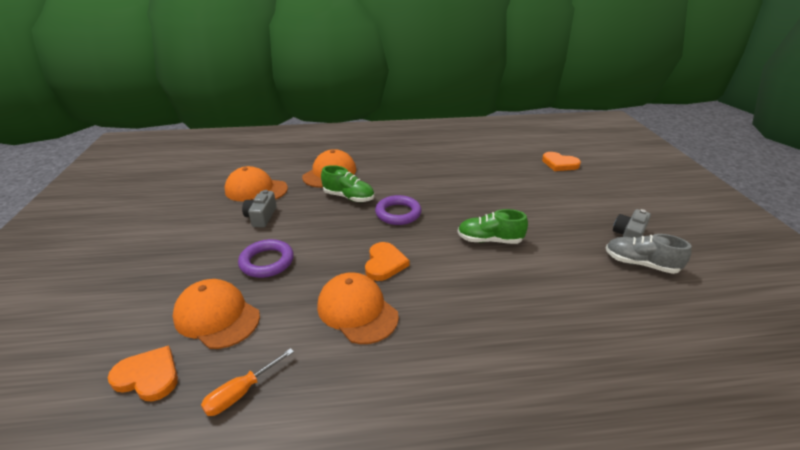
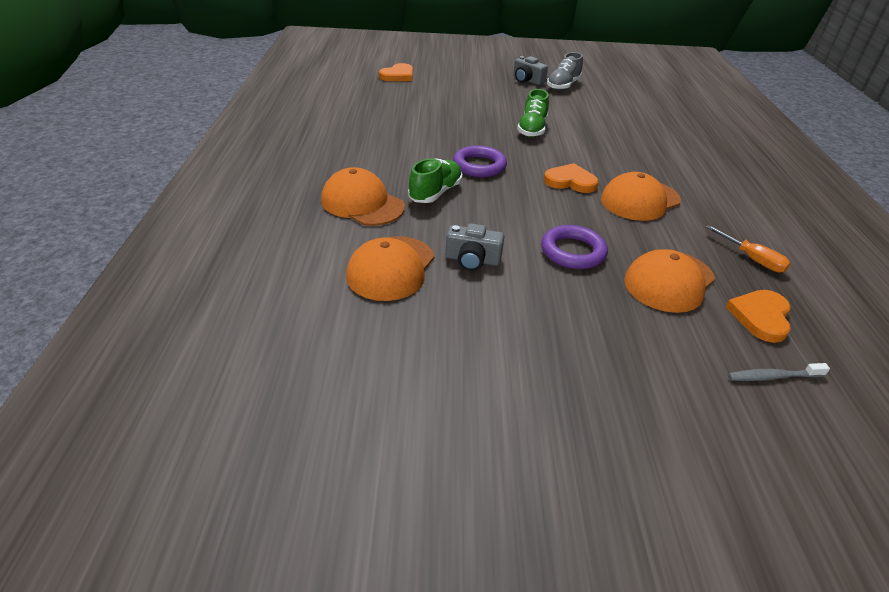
camera: 85 degrees left, 5 degrees up
none -> grey toothbrush [728,363,830,381]

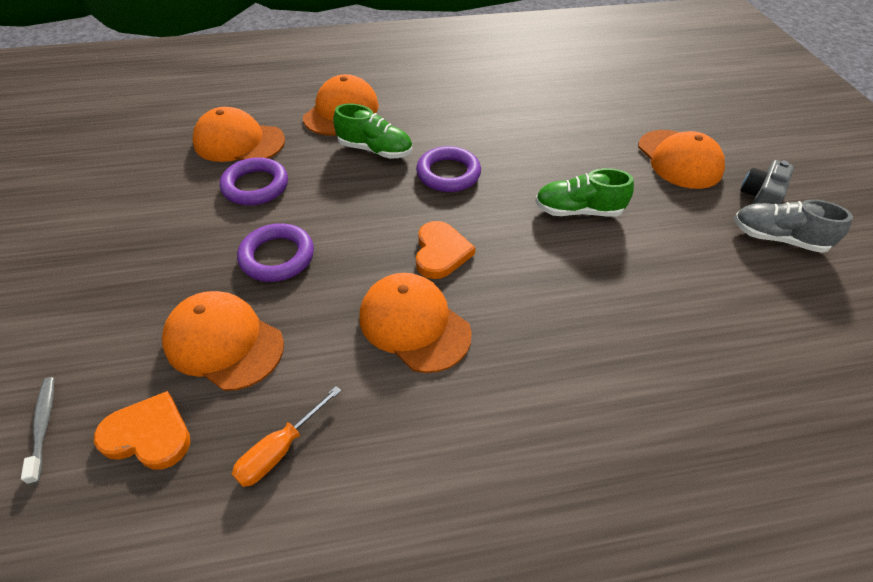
camera: 80 degrees right, 10 degrees up
orange heart [379,63,413,81] -> none
grey camera [445,223,504,271] -> purple ring [220,157,288,206]
none -> orange cap [638,130,725,189]

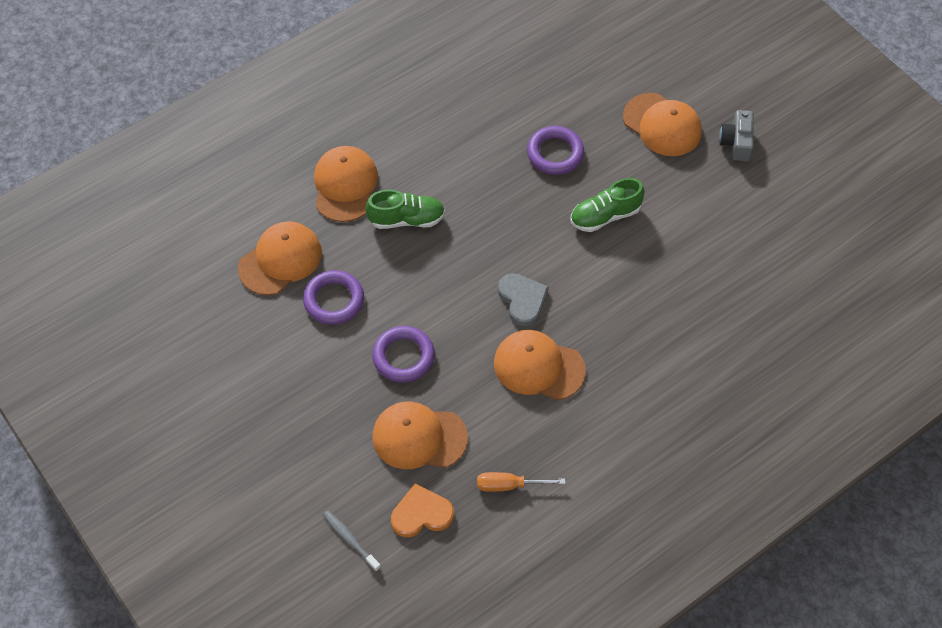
camera: 25 degrees left, 10 degrees up
orange cap [192,107,285,162] -> orange cap turned 150 degrees clockwise [238,221,322,295]
orange screwdriver [232,386,341,487] -> orange screwdriver turned 75 degrees clockwise [477,472,565,492]
purple ring [416,146,481,192] -> purple ring moved to [527,126,584,175]
orange heart [416,221,476,279] -> grey heart [498,273,549,326]
grey shoe [734,199,853,253] -> none

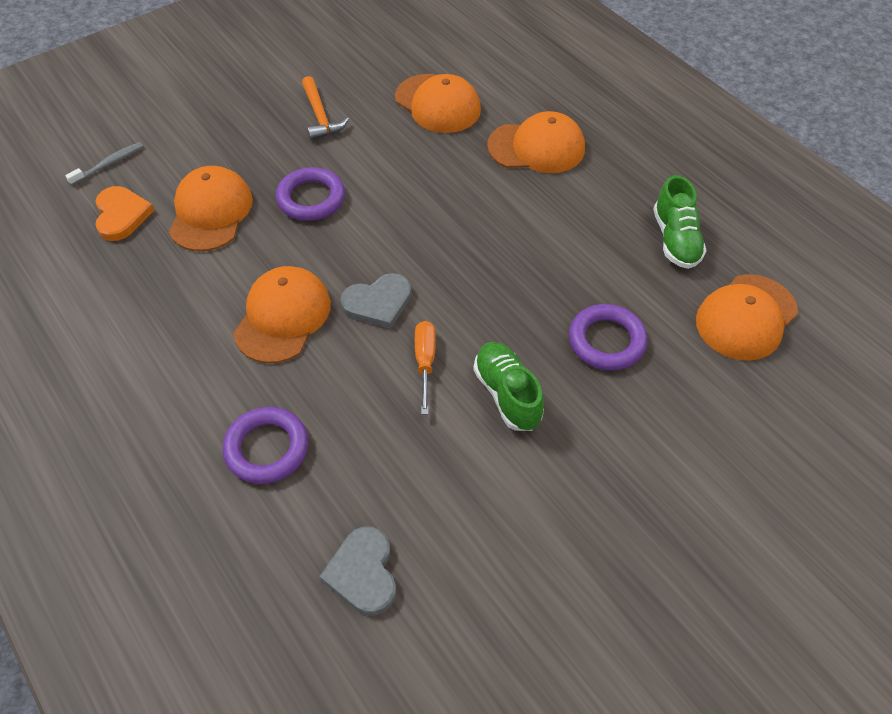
camera: 90 degrees right, 5 degrees down
purple ring [303,270,364,325] -> purple ring moved to [223,407,308,484]
green shoe [365,190,445,229] -> green shoe moved to [653,175,707,269]
orange screwdriver [477,472,565,492] -> orange screwdriver moved to [415,321,436,415]
orange cap [623,93,702,156] -> orange cap moved to [696,274,798,361]
grey camera [719,110,753,161] -> none
none -> orange hammer [302,76,349,140]
none -> grey heart [320,526,396,616]

